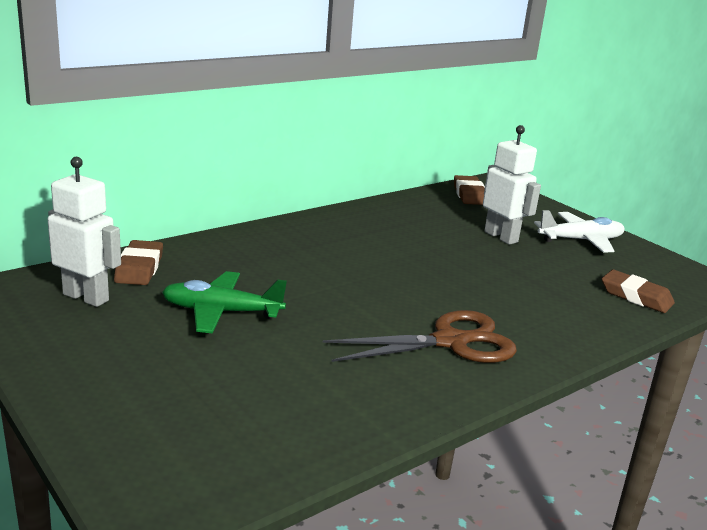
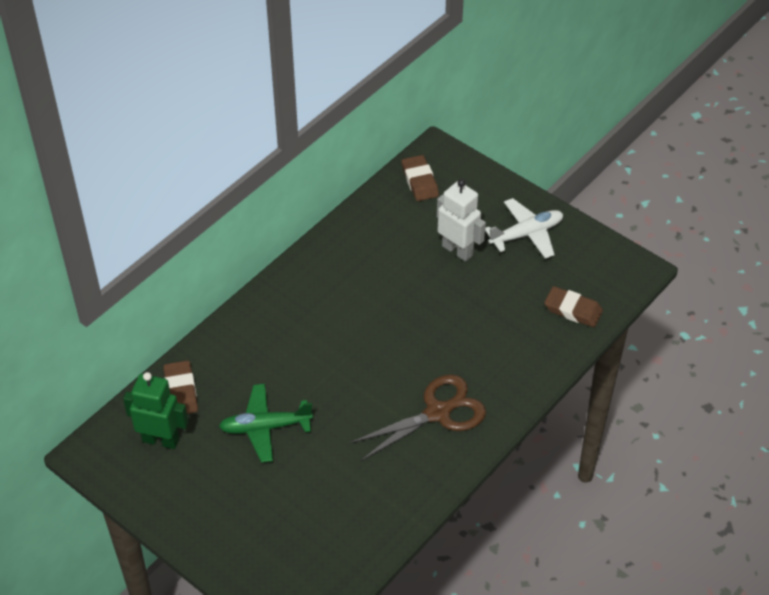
camera: 10 degrees left, 25 degrees up
white robot [48,157,121,307] -> green robot [123,372,188,449]

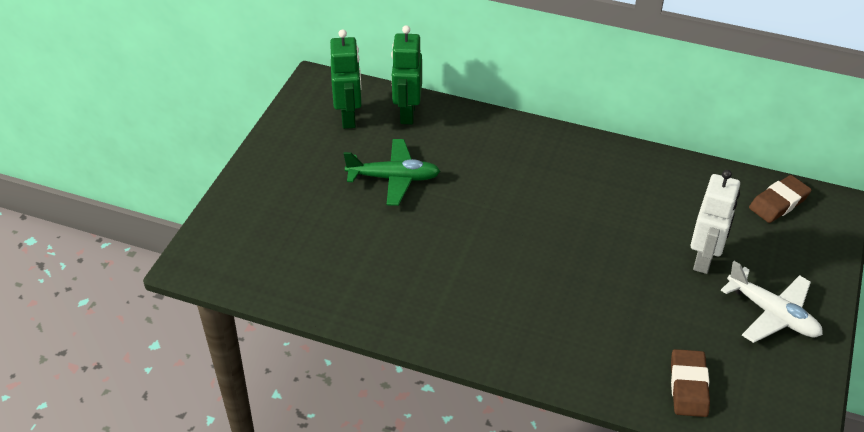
camera: 70 degrees right, 5 degrees down
brown eraser [163,360,198,414] -> green robot [391,25,422,124]
green plane [219,384,313,463] -> green plane turned 120 degrees clockwise [344,139,440,206]
brown scissors [349,374,486,461] -> none

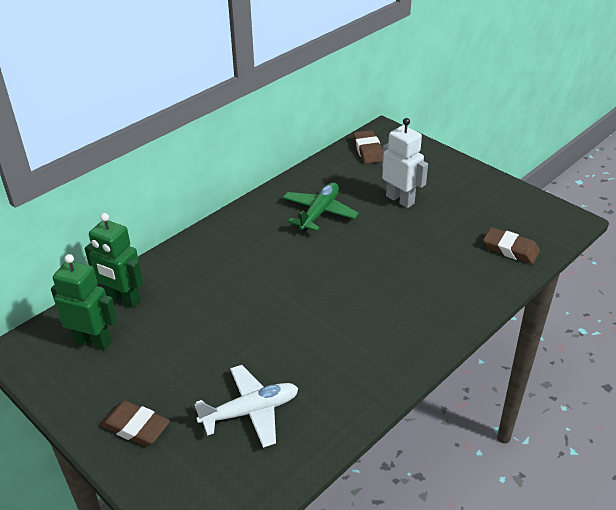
camera: 65 degrees left, 5 degrees down
green plane [344,139,440,206] -> green plane moved to [283,182,359,232]
white plane [721,261,823,343] -> white plane moved to [194,365,298,448]
none -> brown eraser [101,400,170,447]

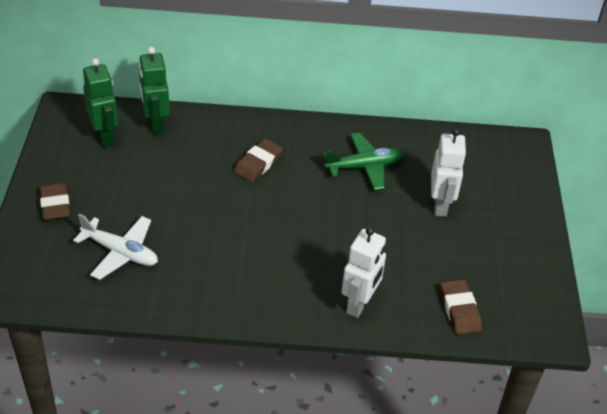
camera: 45 degrees right, 5 degrees up
brown eraser [353,130,383,164] -> brown eraser moved to [234,139,283,182]
none -> white robot [342,227,386,318]

